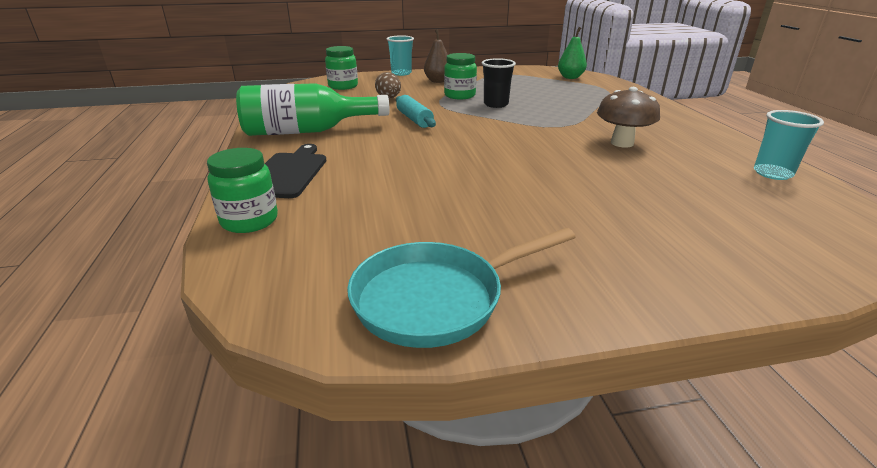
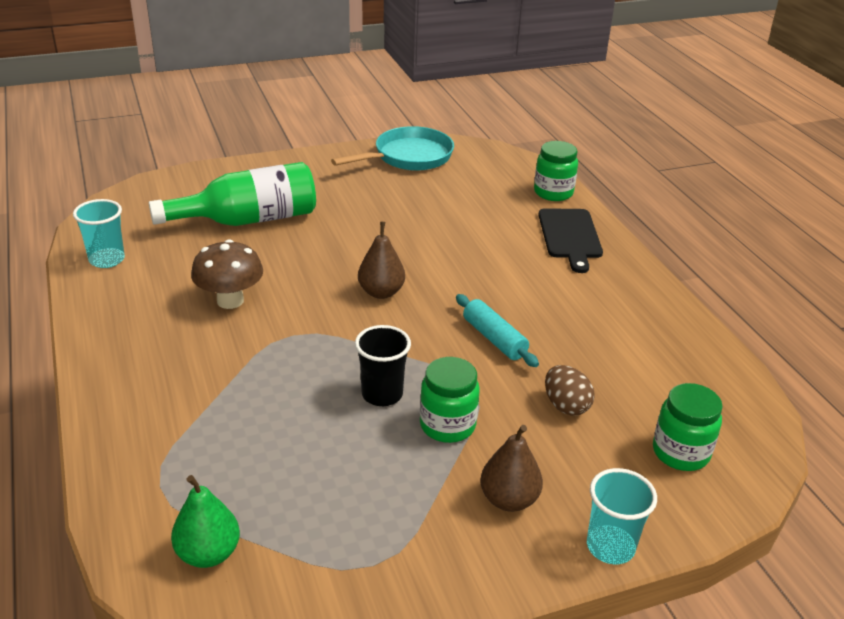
camera: 170 degrees right, 5 degrees up
green bottle [236,83,390,136] -> green bottle moved to [149,162,316,226]
none -> brown pear [358,222,405,299]

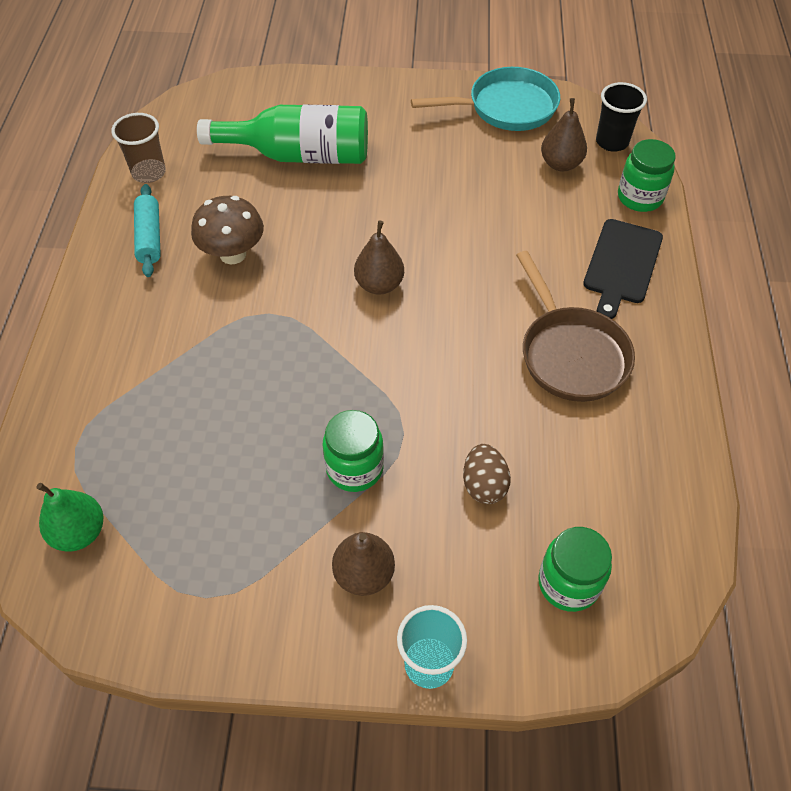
camera: 25 degrees right, 20 degrees up
turquoise cup [73,199,125,268] -> brown cup [111,113,166,183]
black cup [355,325,411,406] -> black cup moved to [596,82,647,152]
turquoise rolling pin [456,294,539,367] -> turquoise rolling pin moved to [134,184,161,277]
none -> brown pan [516,251,635,402]
none -> brown pear [541,98,587,171]

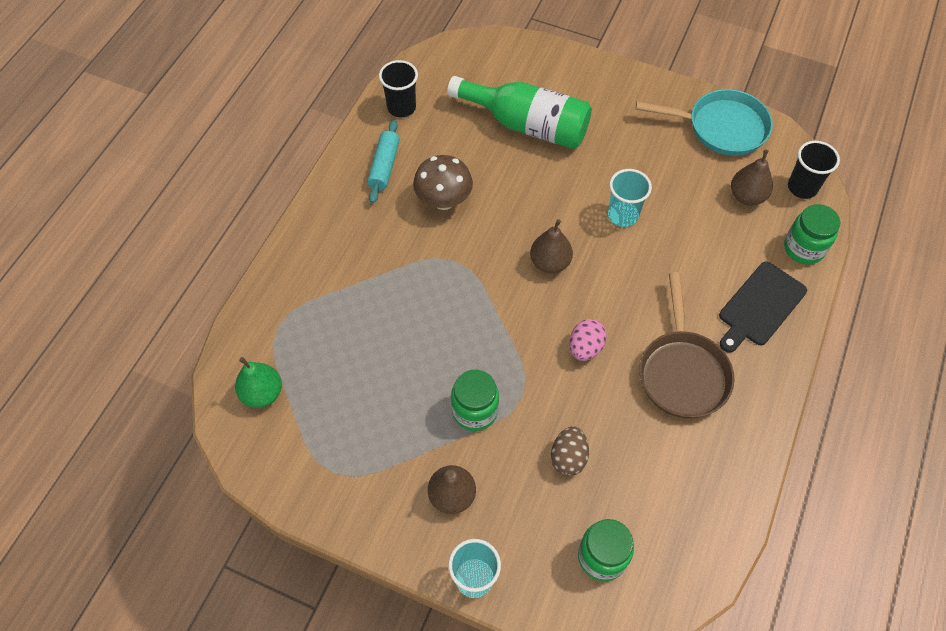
camera: 20 degrees right, 5 degrees up
brown cup [111,113,166,183] -> black cup [379,60,418,117]
none -> pink egg [569,319,607,361]
none -> turquoise cup [608,169,652,227]

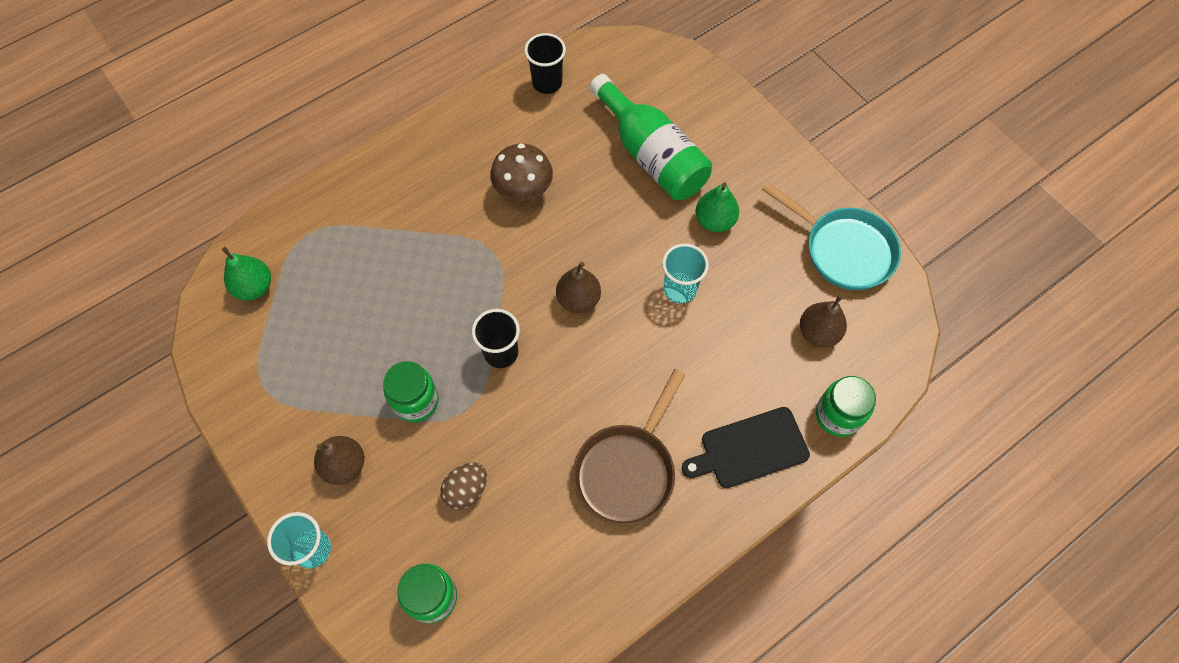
camera: 30 degrees right, 5 degrees up
turquoise rolling pin [367,120,400,203] -> none
pink egg [569,319,607,361] -> none
black cup [788,141,840,199] -> black cup moved to [472,309,520,368]
none -> green pear [696,182,739,232]

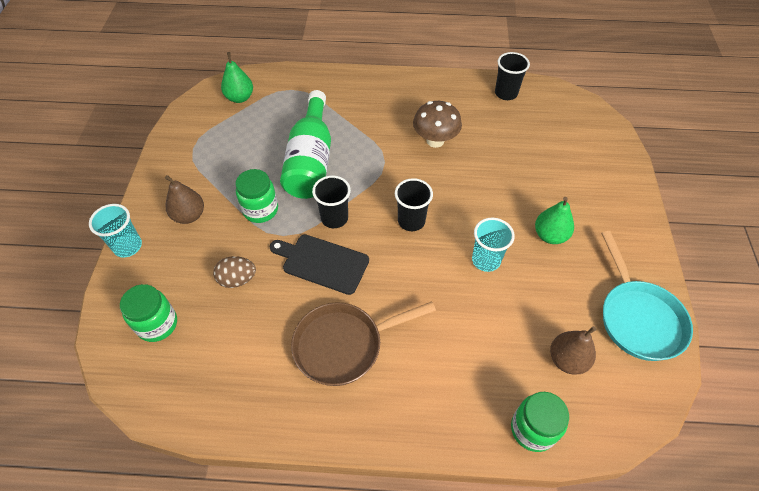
camera: 40 degrees right, 10 degrees down
brown pear [556,262,601,313] -> black cup [395,178,433,231]
green bottle [590,74,712,200] -> green bottle moved to [280,90,331,199]
black cutting board [682,407,810,488] -> black cutting board moved to [270,235,369,295]

